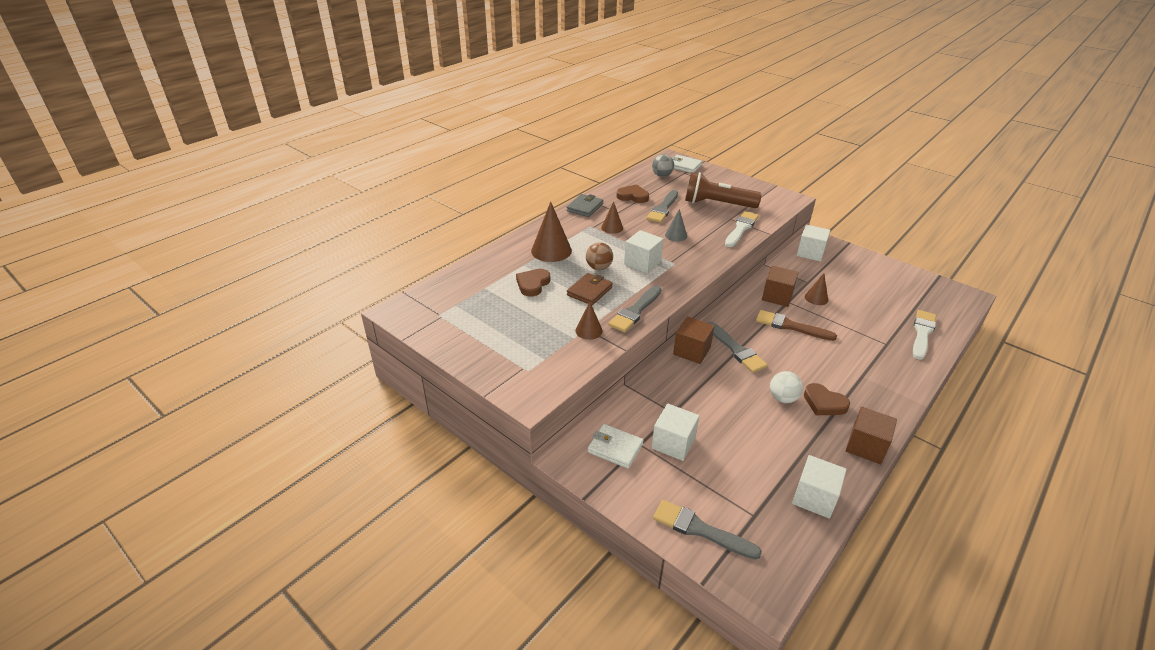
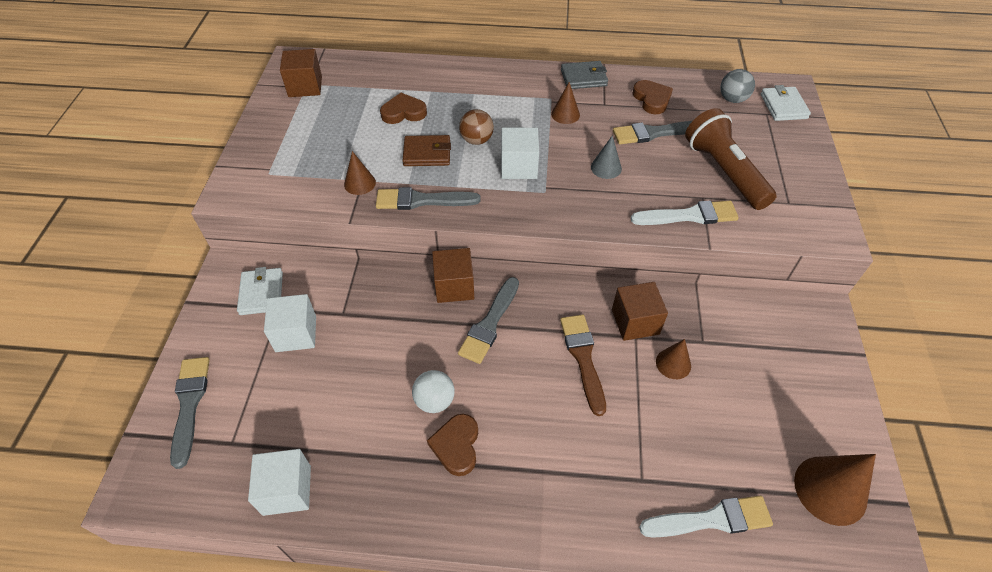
camera: 55 degrees right, 15 degrees up
brown cone [531,202,572,262] -> brown cone moved to [794,454,876,526]
white cube [797,225,830,262] -> none
brown cube [846,407,897,464] -> brown cube moved to [280,49,322,97]

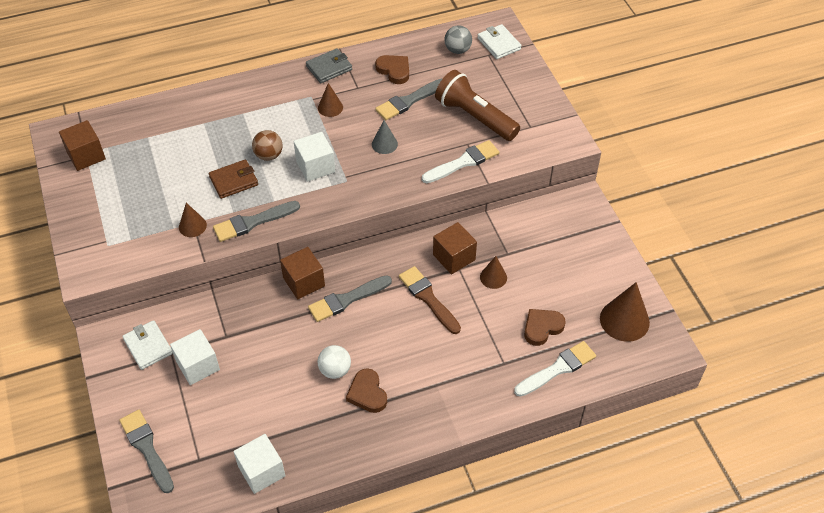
camera: 25 degrees left, 0 degrees up
brown heart [380,93,427,124] -> brown heart moved to [524,309,566,346]
grey brush [458,277,519,364] -> grey brush turned 60 degrees clockwise [308,275,392,322]

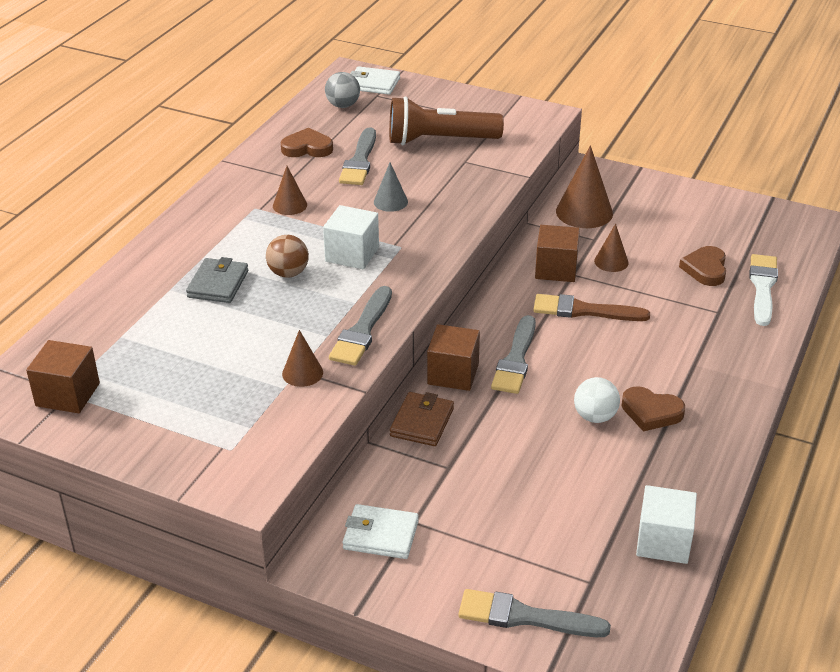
camera: 45 degrees left, 15 degrees down
white cube [170,329,220,385] -> none
brown wallet [209,159,258,199] -> brown wallet moved to [390,392,454,446]
grey wallet [306,48,352,83] -> grey wallet moved to [186,257,248,303]
white brush [422,140,499,183] -> none
brown cone [600,282,650,342] -> brown cone moved to [556,145,613,228]

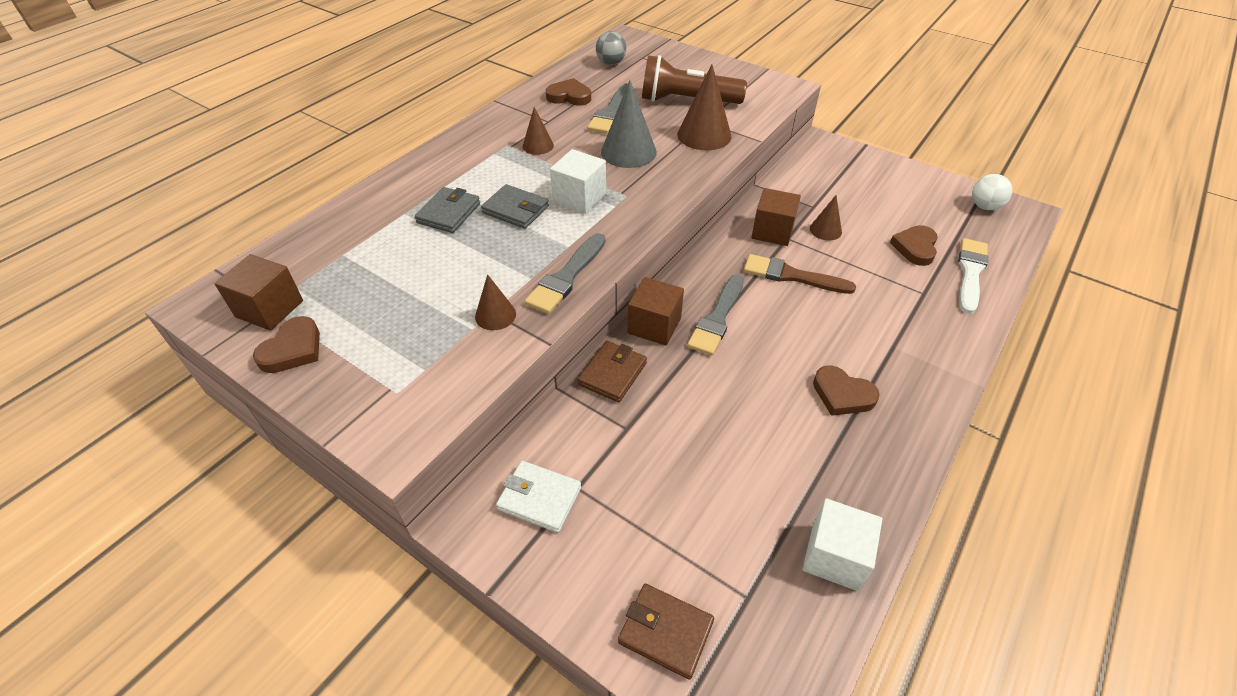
camera: 10 degrees right, 10 degrees up
brown ball [266,235,309,278] -> grey wallet [481,184,549,229]
white wallet [350,66,400,95] -> none
grey cone [374,163,408,212] -> grey cone [601,80,657,168], size x1.76
grey brush [458,589,611,637] -> brown wallet [618,584,714,680]
brown cone [556,145,613,228] -> brown cone moved to [677,64,731,150]
white ball [574,377,620,423] -> white ball moved to [972,174,1012,210]
none -> brown heart [253,316,320,373]

